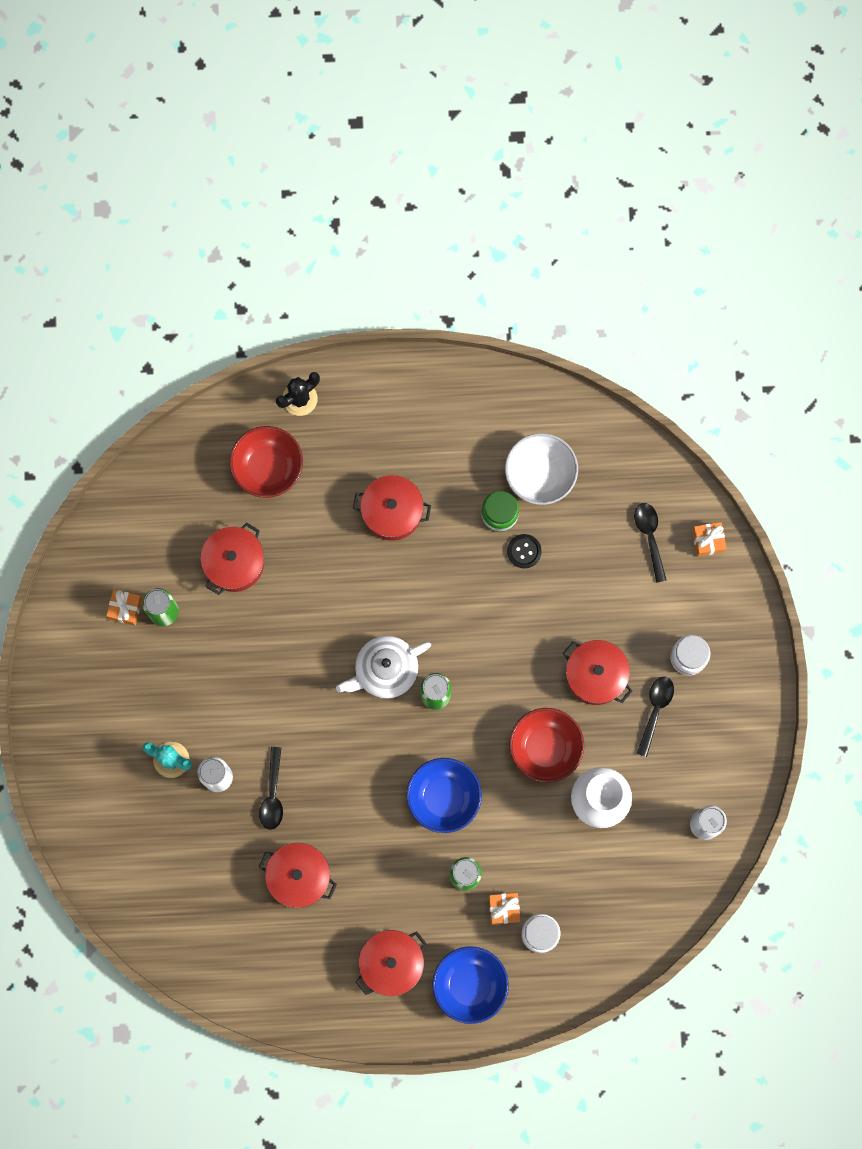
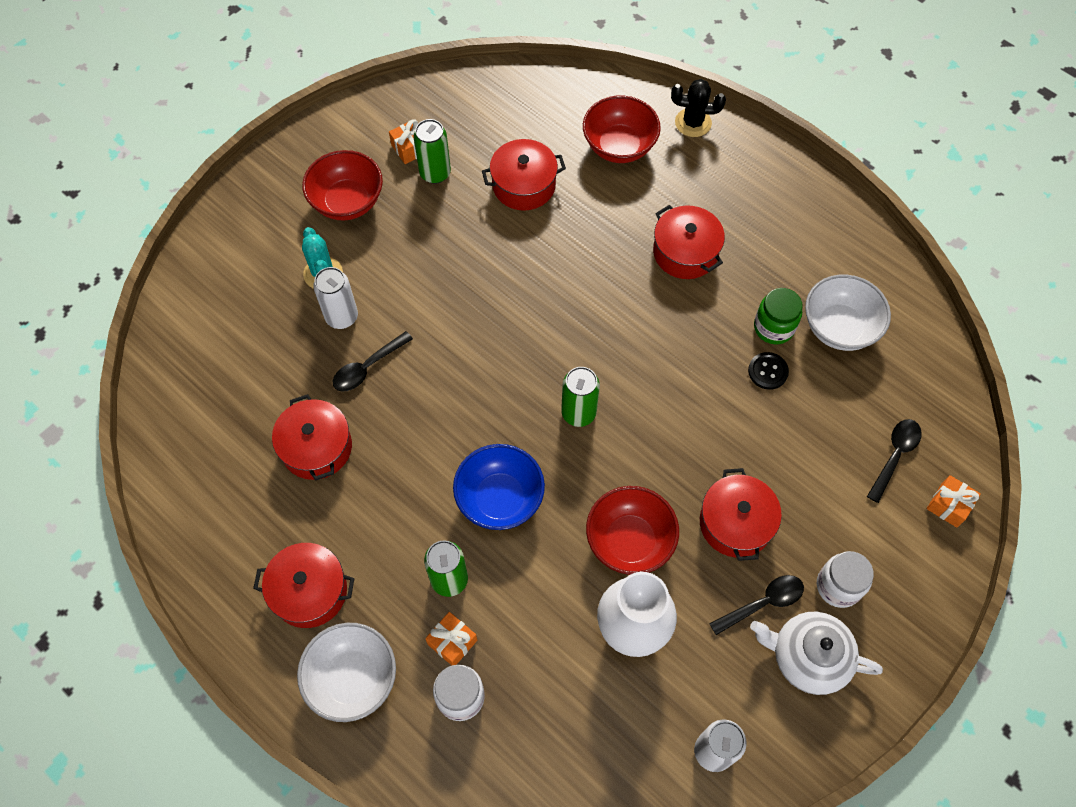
camera: 45 degrees right, 15 degrees down
white teapot [336,636,431,699] -> white teapot moved to [750,612,883,695]
blue bowl [432,946,509,1024] -> white bowl [297,623,396,722]
none -> red bowl [302,150,383,221]

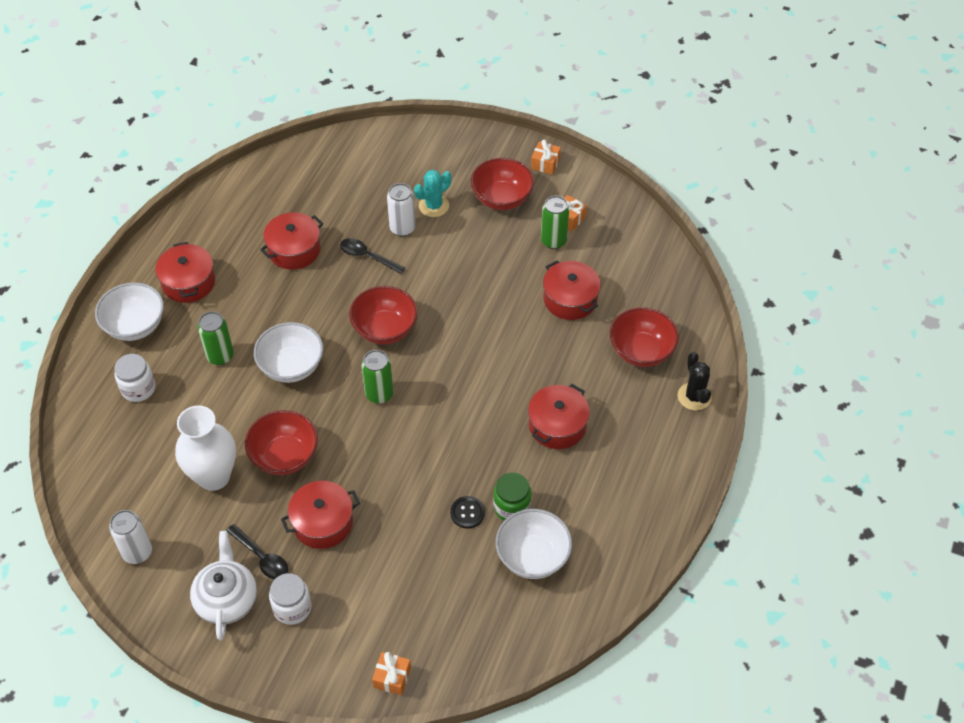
camera: 70 degrees right, 10 degrees down
orange gift [425,612,477,666] -> orange gift moved to [531,139,561,175]
blue bowl [453,444,545,530] -> white bowl [254,322,323,383]
black spoon [867,419,922,503] -> none
none -> red bowl [349,286,418,344]

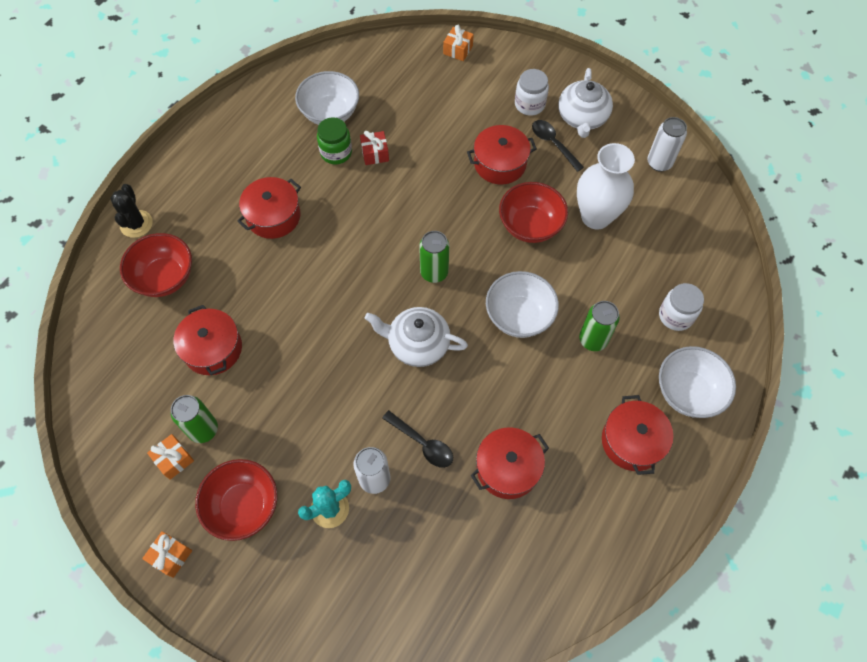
camera: 170 degrees left, 10 degrees up
red bowl [349,286,418,344] -> white teapot [365,307,468,367]
black button [450,496,485,529] -> red gift [360,131,389,165]

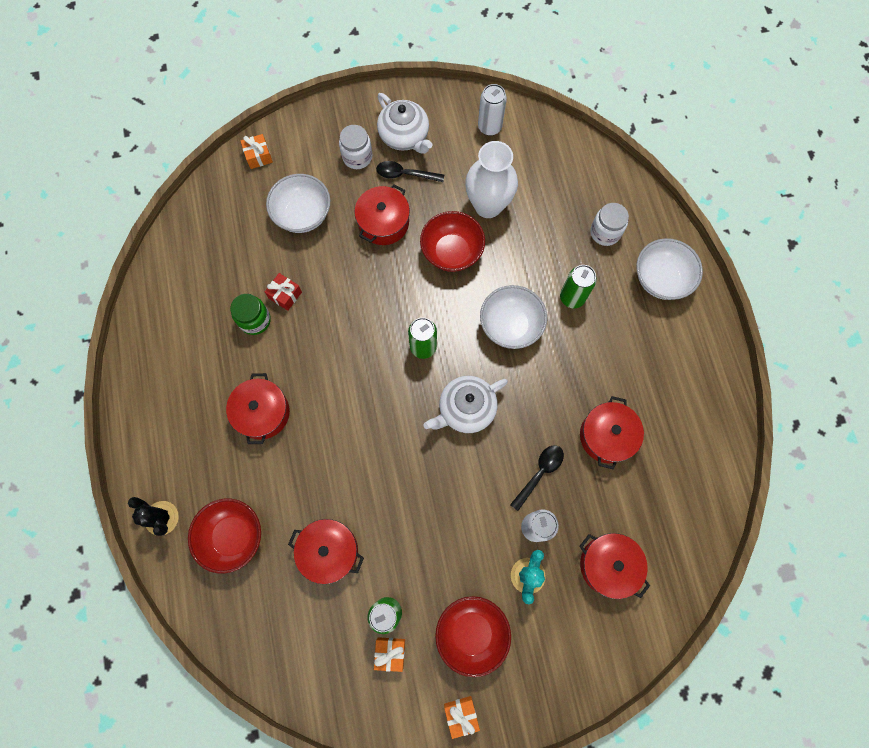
camera: 45 degrees left, 10 degrees up
white bowl [295,71,359,125] -> white bowl moved to [266,174,330,233]
black spoon [382,410,453,468] -> black spoon turned 45 degrees counterclockwise [510,445,564,511]
red pot [602,395,673,475] -> red pot moved to [580,533,650,599]

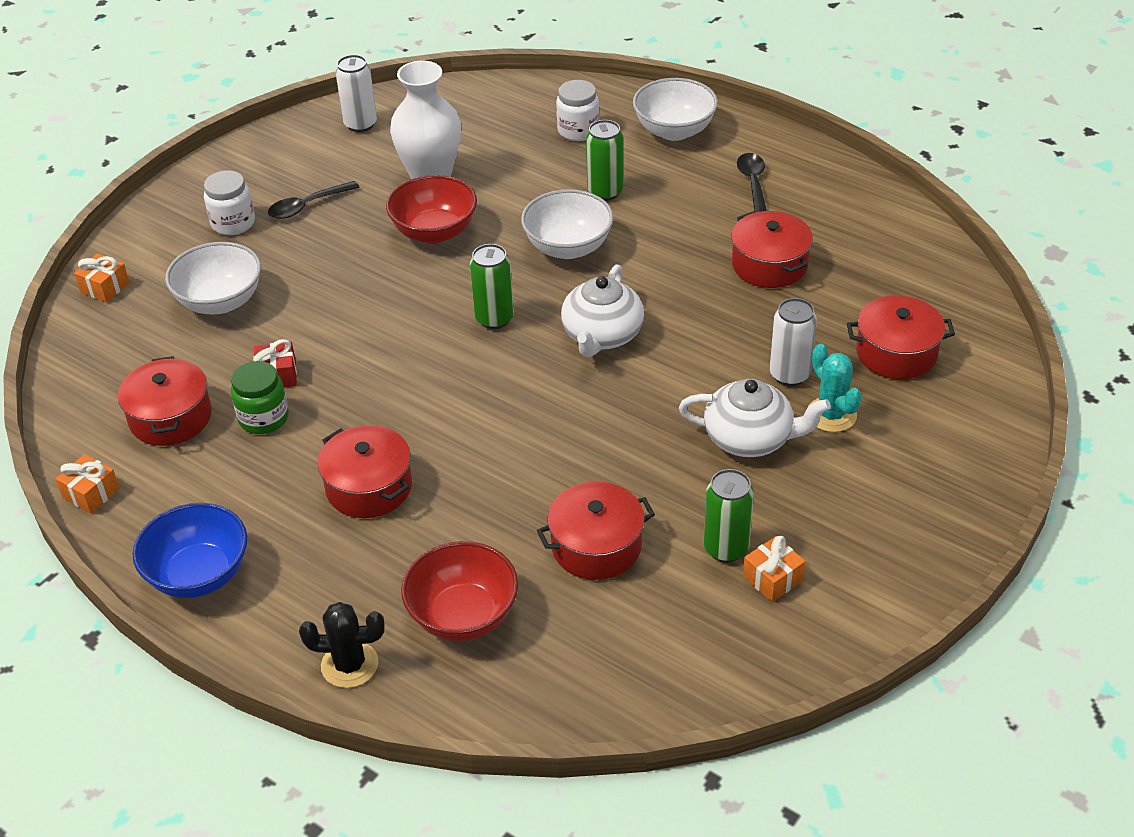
camera: 40 degrees left, 30 degrees down
red pot [354,184,410,245] -> red pot moved to [118,356,212,446]
white teapot [377,93,433,154] -> white teapot moved to [679,379,831,457]
red bowl [435,596,511,677] -> none
orange gift [444,696,480,739] -> orange gift moved to [56,454,120,514]
black spoon [510,445,564,511] -> black spoon moved to [737,153,767,212]
none -> blue bowl [133,503,247,598]

